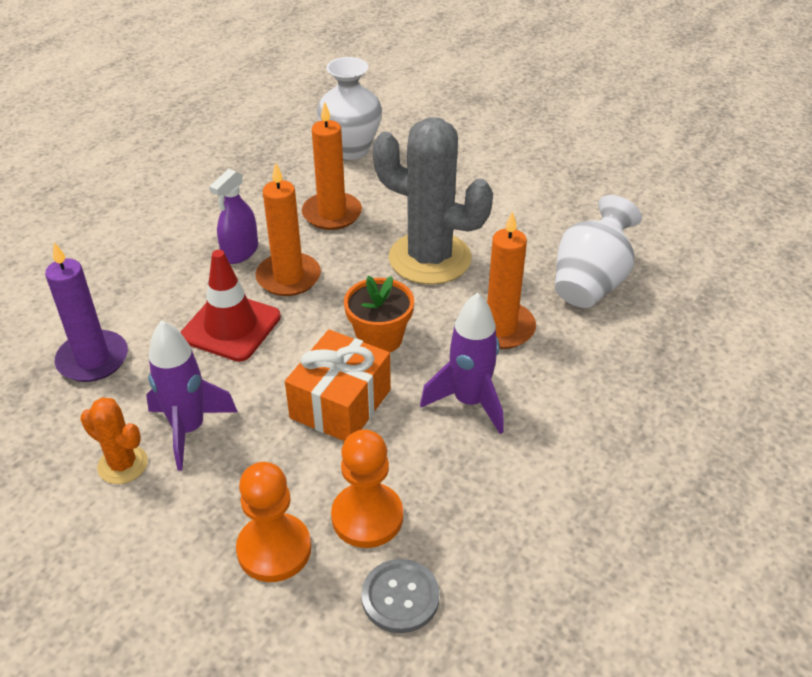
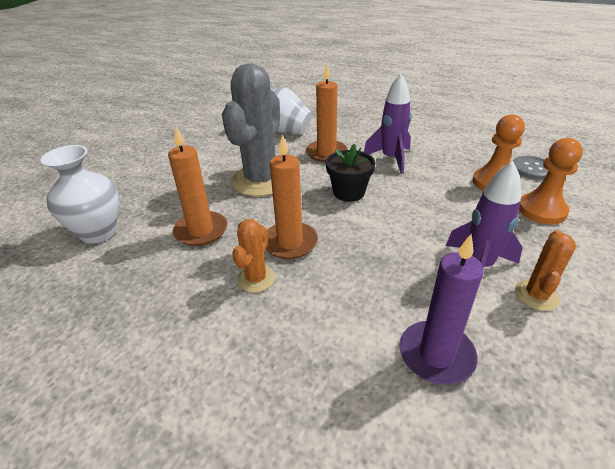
camera: 95 degrees left, 5 degrees down
red traffic cone [180,250,281,362] -> none
purple spray bottle [209,169,258,264] -> orange cactus [232,219,275,292]
orange gift [285,330,391,441] -> none
orange flower pot [344,275,414,352] -> black flower pot [326,144,375,202]

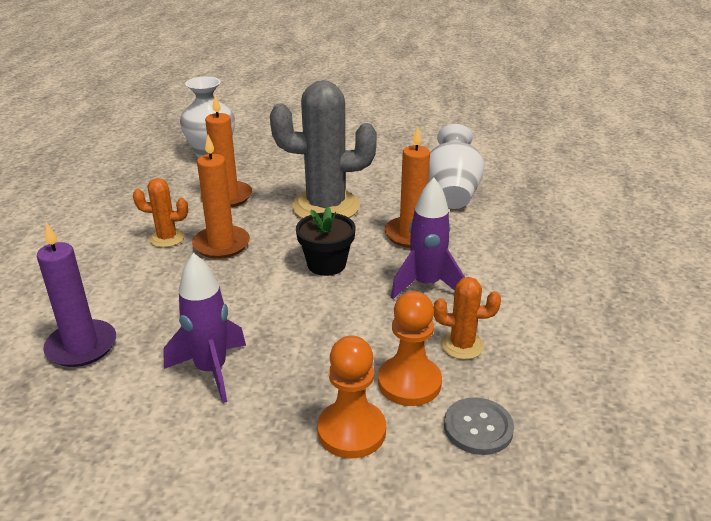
camera: 70 degrees right, 5 degrees down
orange cactus [515,230,576,311] -> orange cactus moved to [434,277,501,360]

